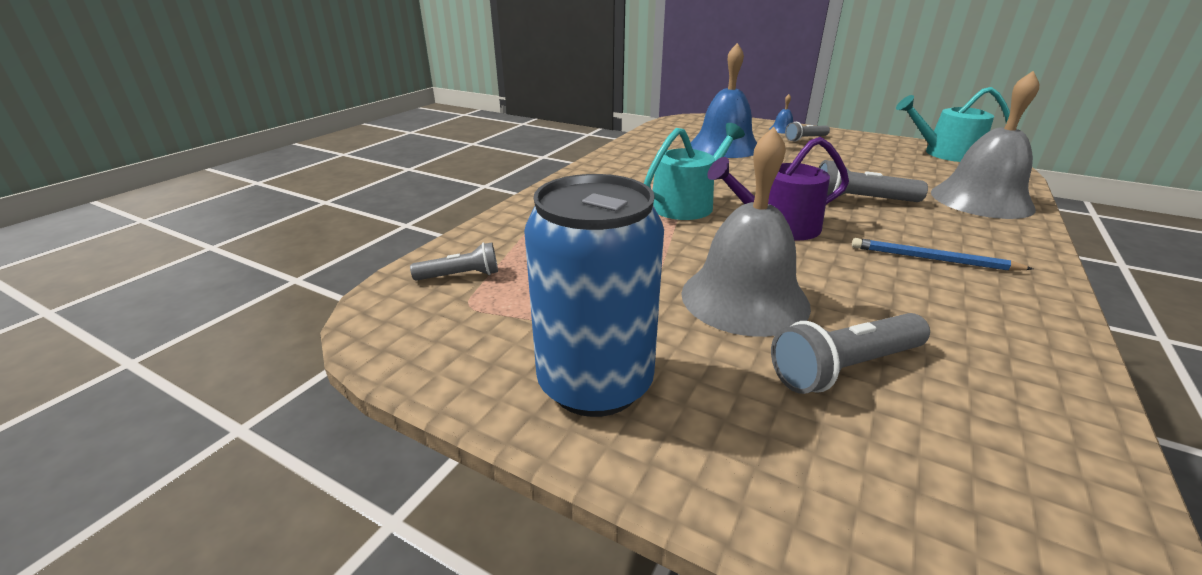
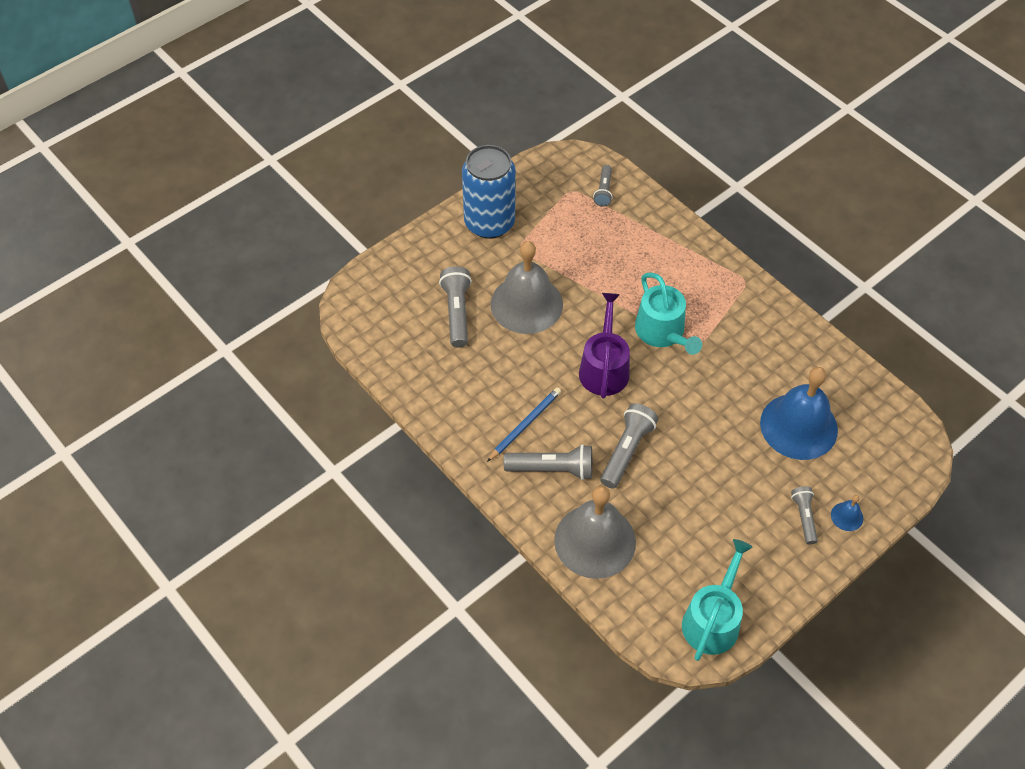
camera: 110 degrees right, 25 degrees up
none -> grey flashlight [504,444,592,480]

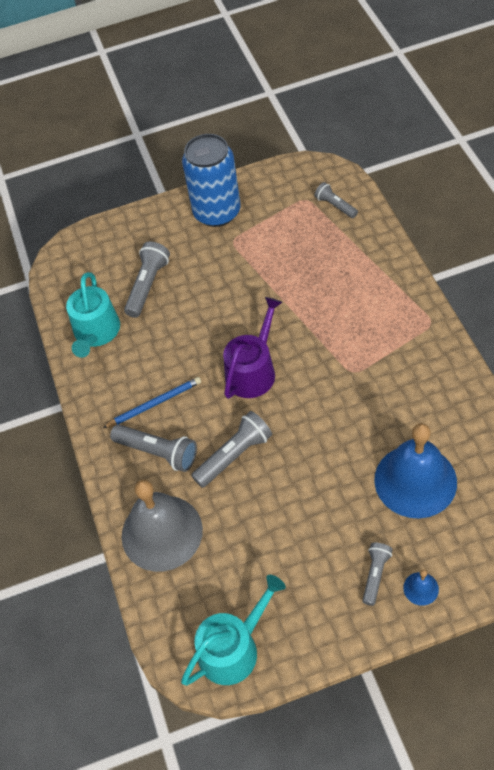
camera: 30 degrees right, 0 degrees up
grey bell [491,241,563,334] -> none
grey flashlight [593,165,613,207] -> grey flashlight turned 105 degrees clockwise [315,182,358,218]
turquoise watering can [635,273,702,355] -> turquoise watering can moved to [66,272,120,358]

